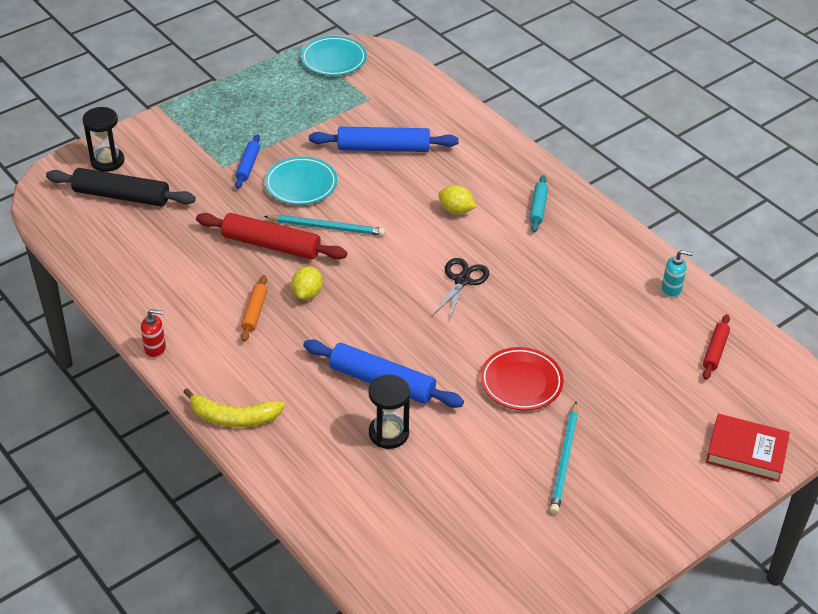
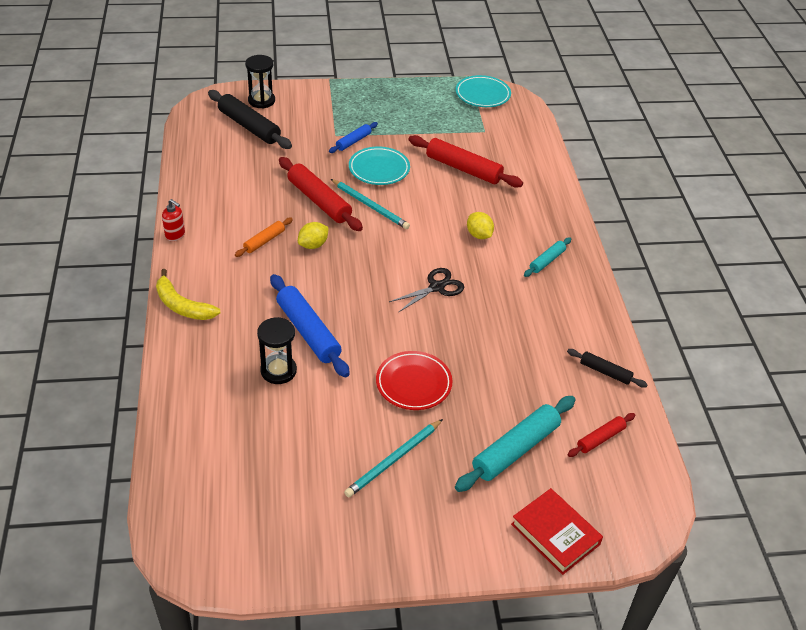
camera: 30 degrees right, 0 degrees up
blue rolling pin [309,127,459,152] -> red rolling pin [409,135,523,188]
turquoise soap dispenser [662,250,694,298] -> black rolling pin [567,349,648,388]
none -> turquoise rolling pin [455,396,576,492]

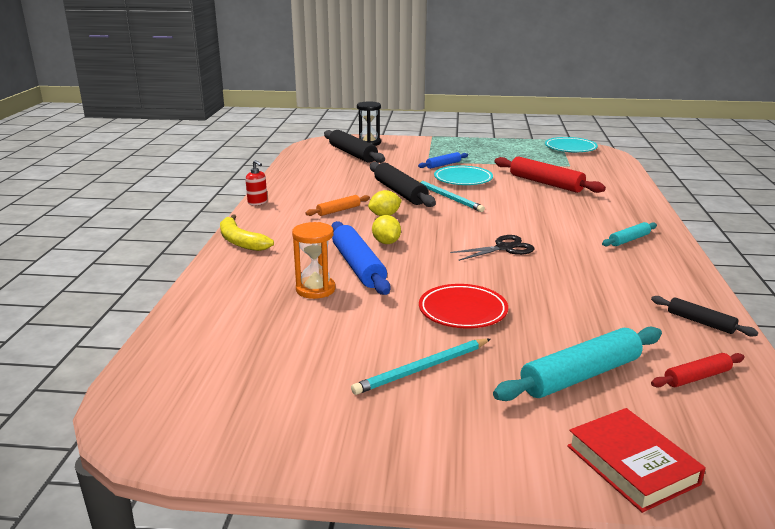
camera: 15 degrees right, 20 degrees down
black hourglass [257,317,297,384] -> orange hourglass [292,222,335,299]
red rolling pin [279,157,363,231] -> black rolling pin [370,162,436,207]
yellow lemon [467,212,494,239] -> yellow lemon moved to [372,215,401,244]

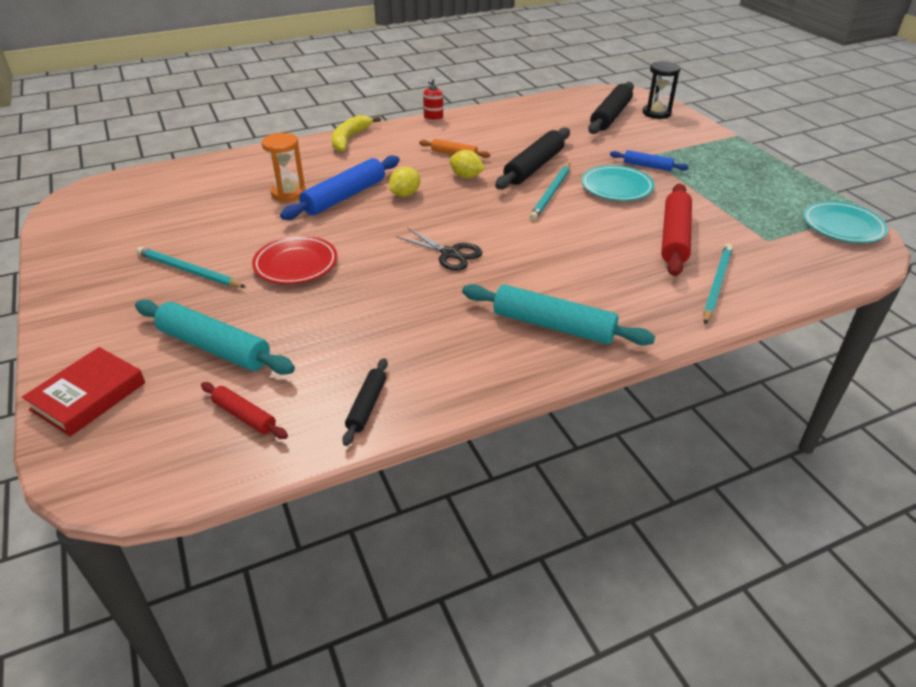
camera: 60 degrees right, 15 degrees up
turquoise rolling pin [602,222,657,246] -> turquoise rolling pin [462,284,655,346], size x1.85
none -> turquoise pencil [703,244,733,324]

